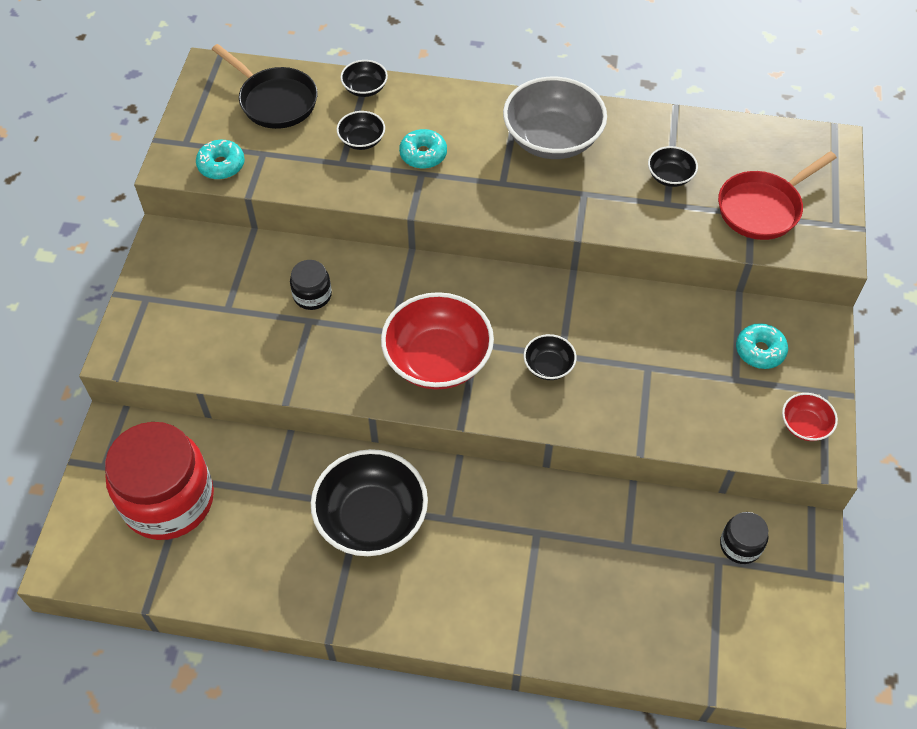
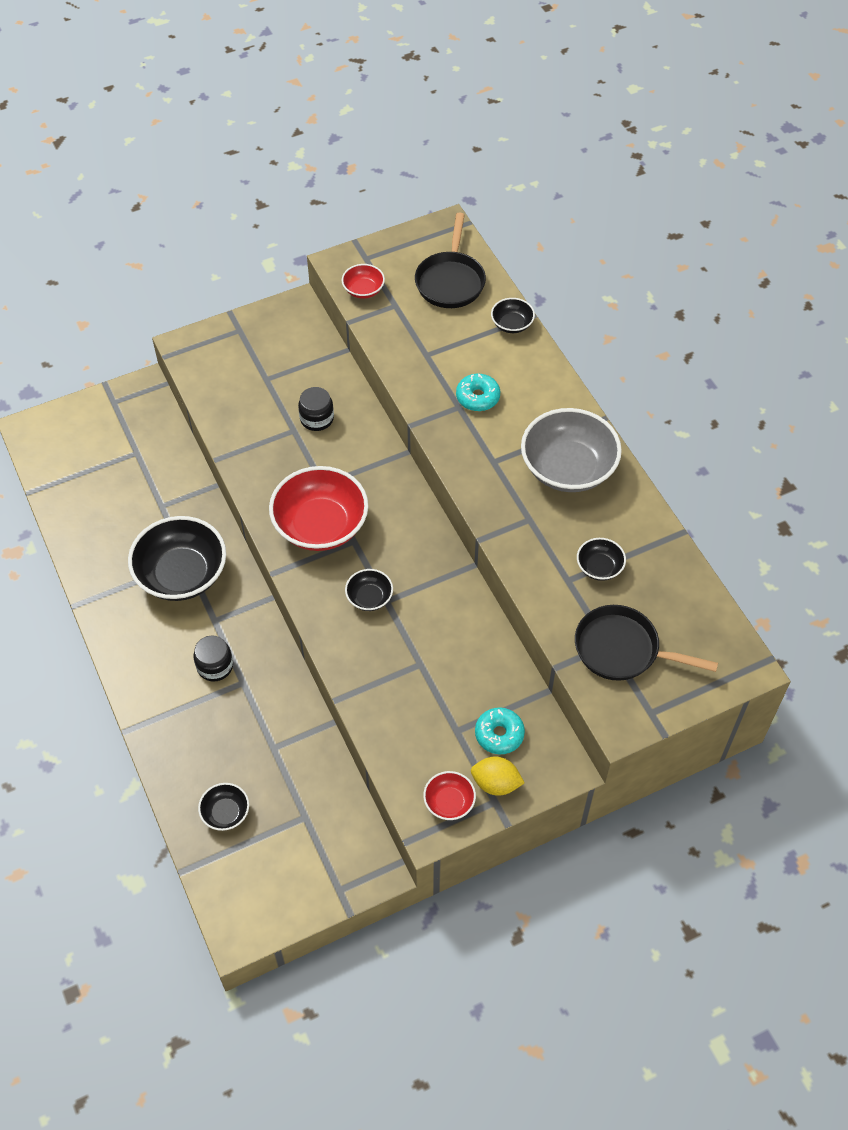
camera: 55 degrees right, 0 degrees up
red jar [105,422,214,540] -> none
turquoise donut [196,140,245,180] -> red bowl [342,264,385,299]
black bowl [337,111,385,150] -> black bowl moved to [198,783,249,831]
red pan [718,151,837,240] -> black pan [575,605,718,681]
black jar [720,512,768,564] -> black jar moved to [193,635,233,682]
none -> yellow lemon [471,756,525,796]

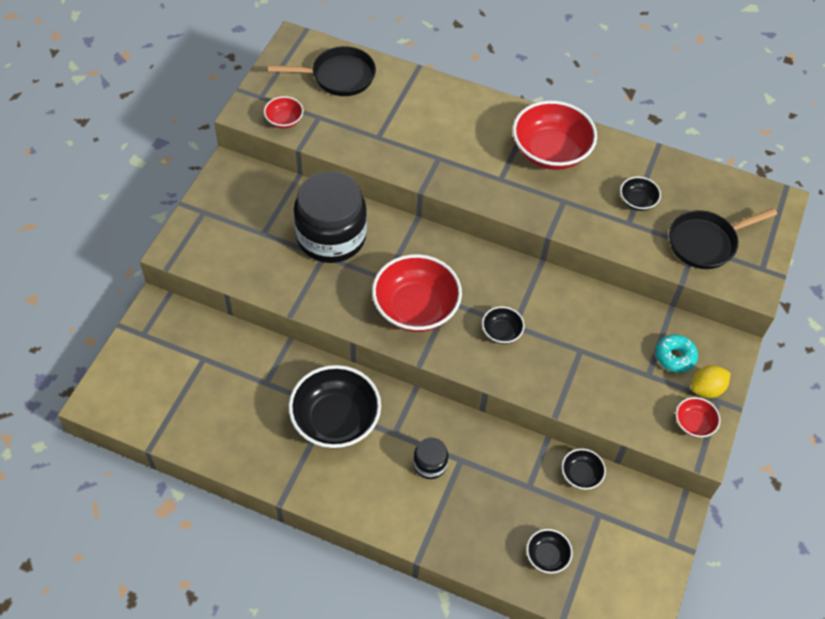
camera: 45 degrees left, 0 degrees up
black jar [298,387,334,431] -> black jar [294,171,367,263], size x2.24
black pan [415,213,486,308] -> black pan turned 60 degrees counterclockwise [268,46,376,96]
turquoise donut [456,374,500,411] -> none
black bowl [491,298,535,333] -> black bowl moved to [562,448,606,490]
grey bowl [521,408,622,492] -> red bowl [513,101,597,170]

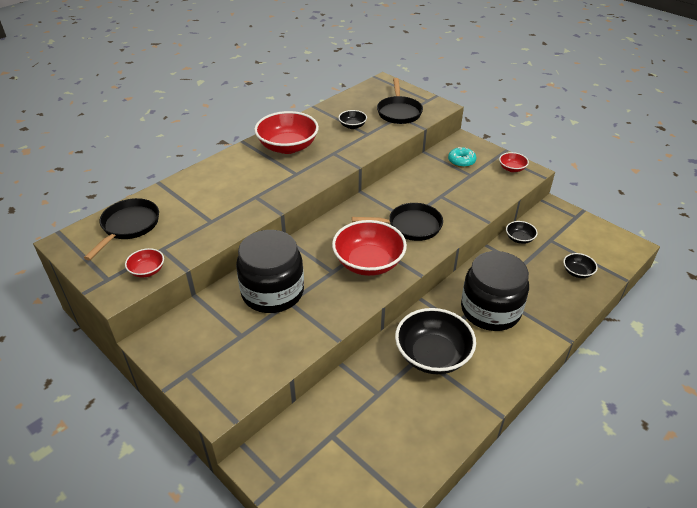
camera: 65 degrees left, 15 degrees down
black jar [413,437,448,479] -> black jar [461,251,529,331], size x2.24
black bowl [482,306,524,344] -> black pan [352,203,443,241]
yellow lemon [691,365,731,398] -> none

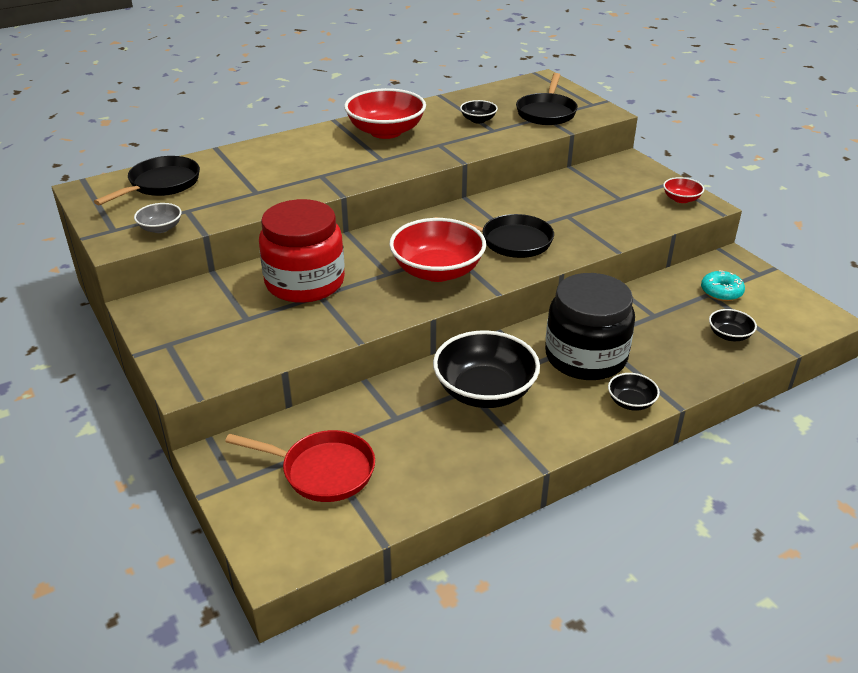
camera: 15 degrees right, 5 degrees down
red bowl [125,248,164,278] -> grey bowl [134,203,182,233]
black jar [236,230,304,313] -> red jar [259,199,345,303]
turquoise donut [448,147,476,167] -> turquoise donut moved to [701,270,745,301]
black bowl [506,221,538,244] -> black bowl moved to [608,373,660,411]
none -> red pan [225,430,375,502]

